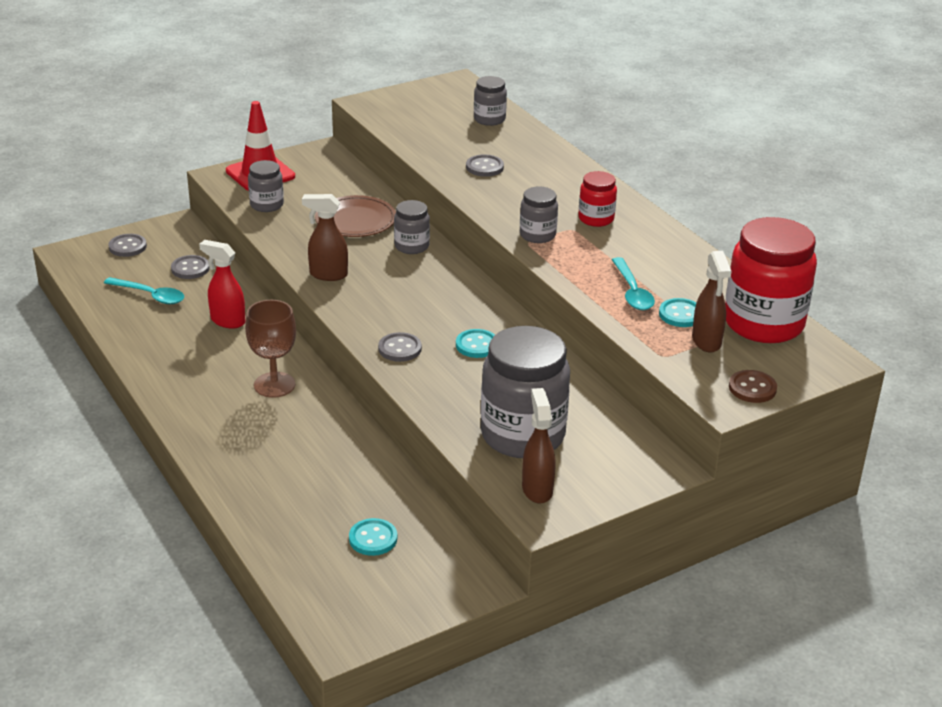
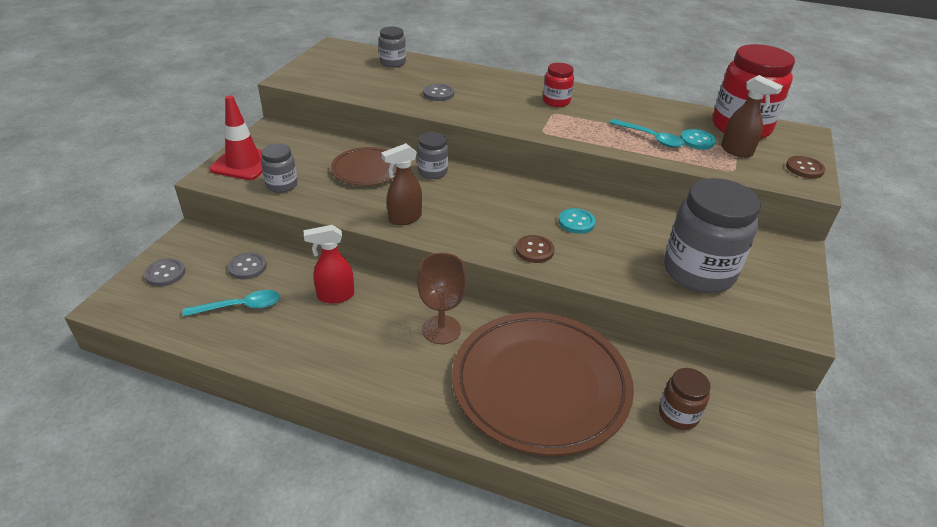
camera: 40 degrees left, 5 degrees up
turquoise button [349,518,397,556] -> brown jar [659,368,711,430]
grey button [378,332,422,362] -> brown button [516,235,555,263]
grey jar [520,186,558,243] -> none
brown spray bottle [522,388,556,504] -> none
none -> brown plate [452,312,634,456]

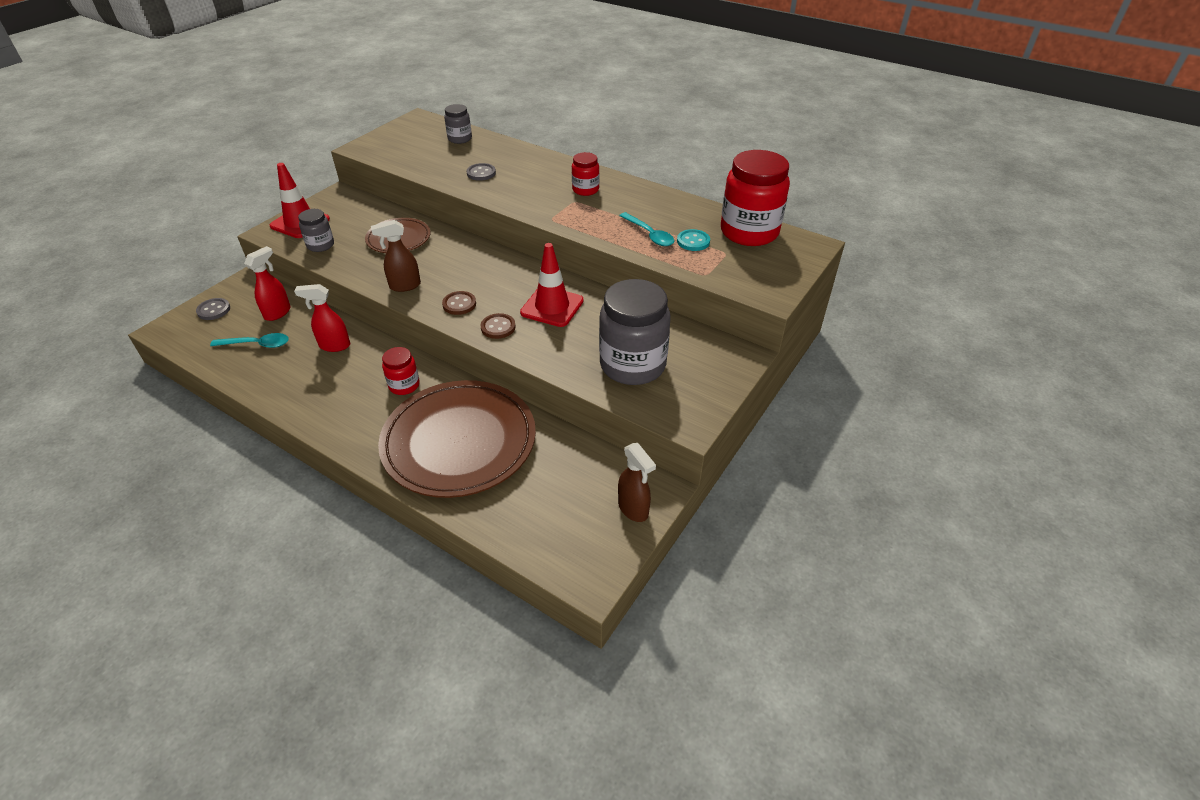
camera: 15 degrees right, 5 degrees up
grey button [228,252,267,279] -> red spray bottle [244,246,291,321]
grey jar [417,132,448,179] -> none
brown goblet [417,253,467,344] -> red jar [382,347,420,395]
turquoise button [558,208,595,234] -> red traffic cone [520,243,584,327]
brown jar [659,368,711,430] -> none
brown spray bottle [721,75,783,158] -> brown spray bottle moved to [618,443,656,522]
brown button [786,156,825,179] -> brown button moved to [442,291,476,315]

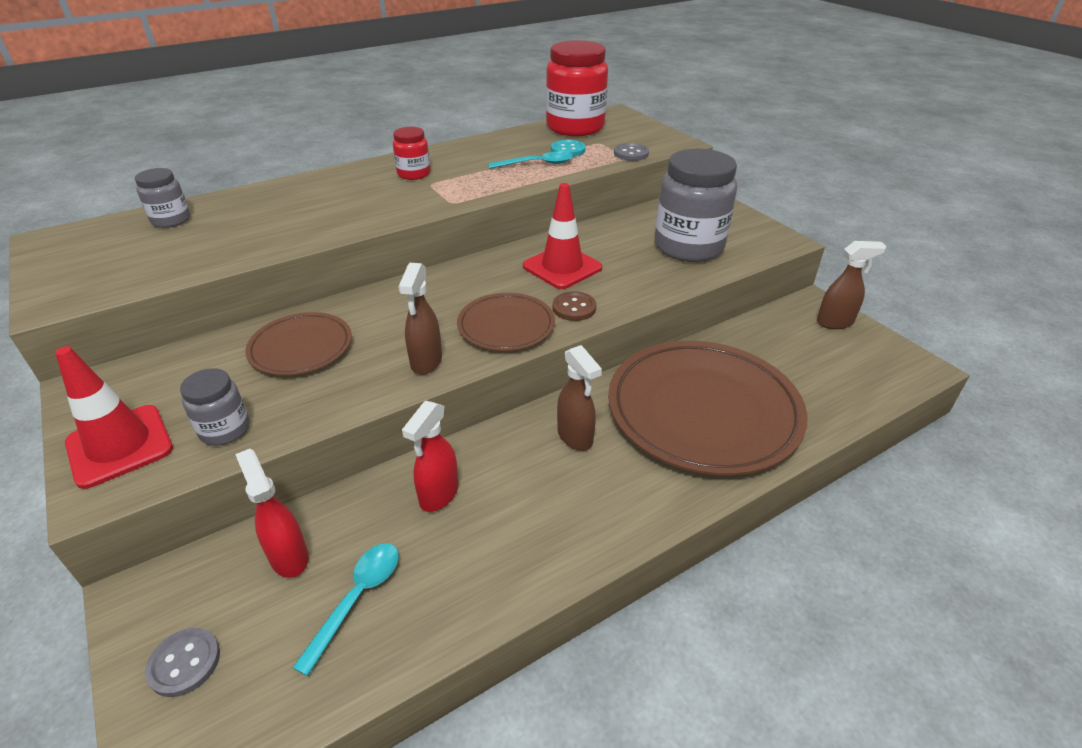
camera: 65 degrees left, 5 degrees down
red jar [382,347,420,395] -> brown spray bottle [557,345,602,451]
brown button [442,291,476,315] -> brown plate [457,293,555,351]
grey button [466,163,496,181] -> grey button moved to [614,143,649,161]

